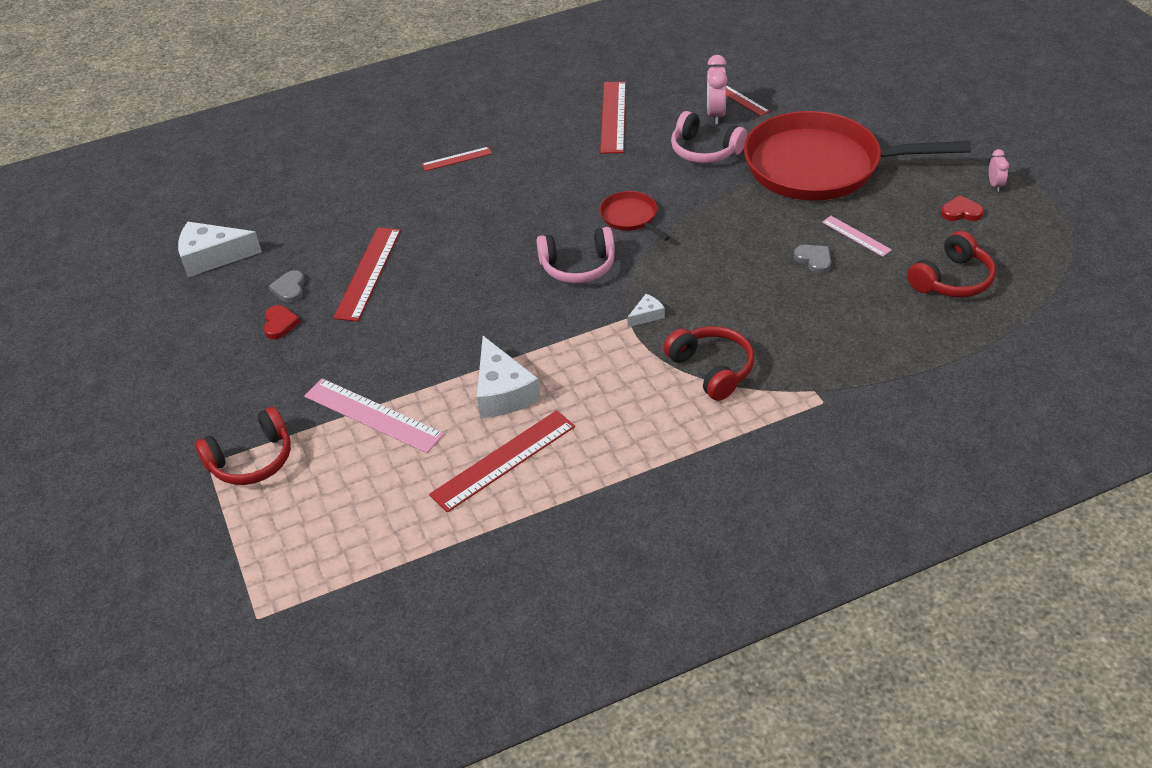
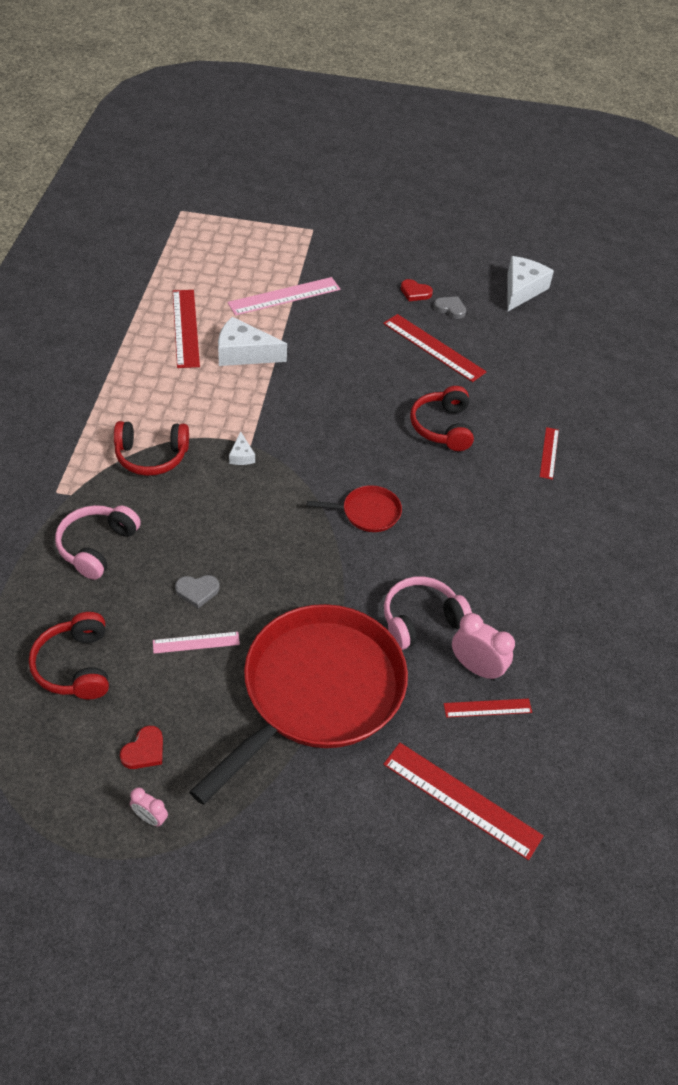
camera: 115 degrees right, 5 degrees up
red headphones [195,407,291,485] -> red headphones moved to [410,386,474,451]
pink headphones [537,227,615,284] -> pink headphones moved to [55,505,141,580]
red ruler [600,82,626,154] -> red ruler moved to [383,743,544,860]

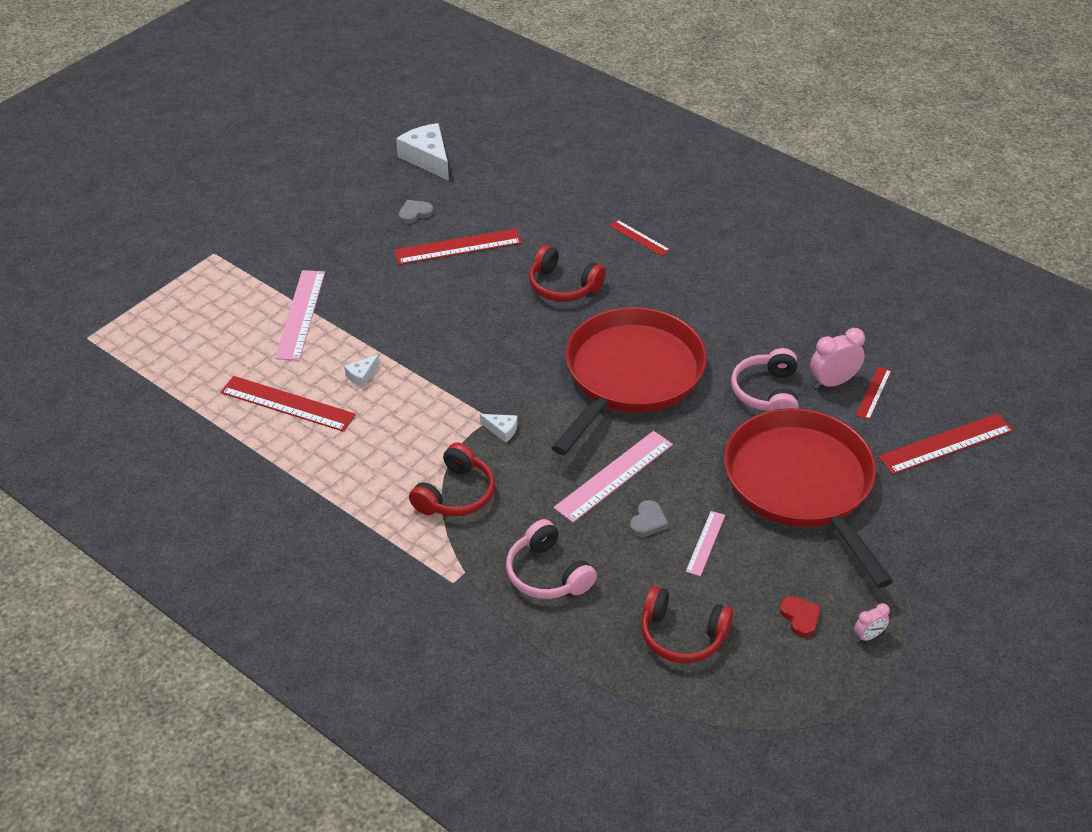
camera: 55 degrees left, 5 degrees down
white cheese [218,317,287,366] -> white cheese [344,355,379,388], size x0.48
red pan [307,485,402,532] -> red pan [552,307,707,455], size x2.42
red heart [401,279,433,301] -> none
none -> pink ruler [554,431,673,522]

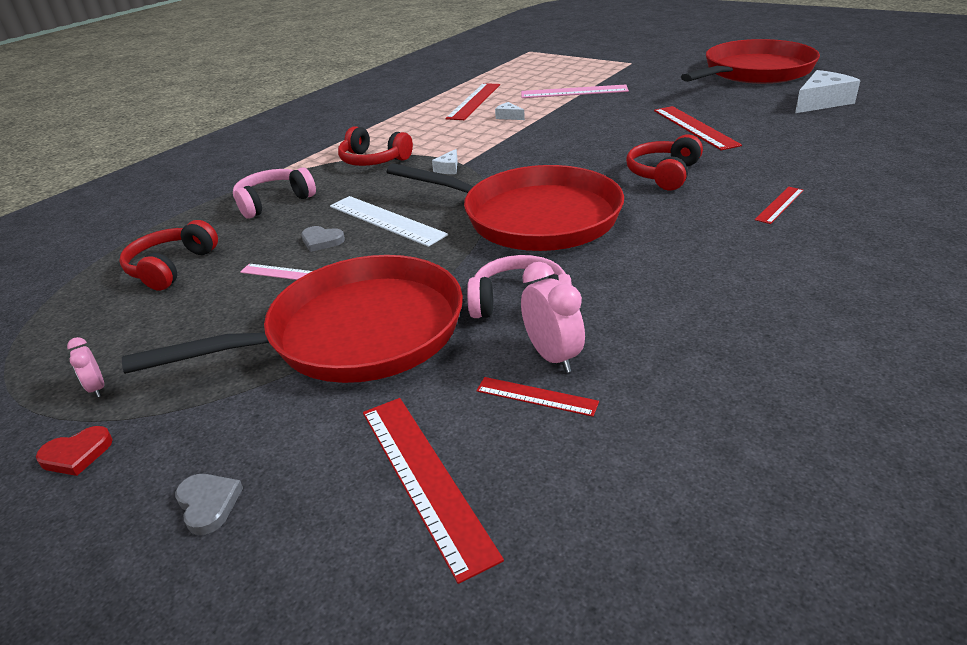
camera: 90 degrees right, 10 degrees down
grey heart [399,200,434,224] -> grey heart moved to [175,474,243,535]
pink ruler [554,431,673,522] -> white ruler [330,196,448,247]
red heart [780,596,821,637] -> red heart moved to [36,426,113,476]
none -> red pan [681,39,820,84]

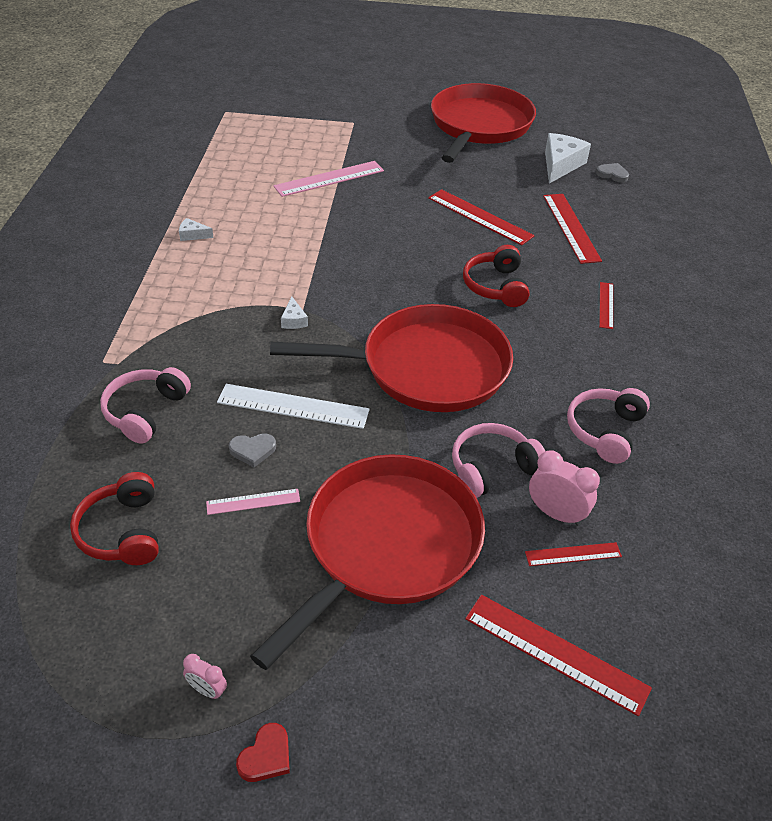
camera: 35 degrees left, 10 degrees up
grey heart [175,474,243,535] -> grey heart moved to [596,163,629,183]
red headphones [338,126,413,166] -> none
red ruler [446,83,500,120] -> red ruler moved to [543,194,602,264]
white cheese [495,102,525,120] -> white cheese moved to [179,218,214,241]
none -> pink headphones [567,388,650,464]

